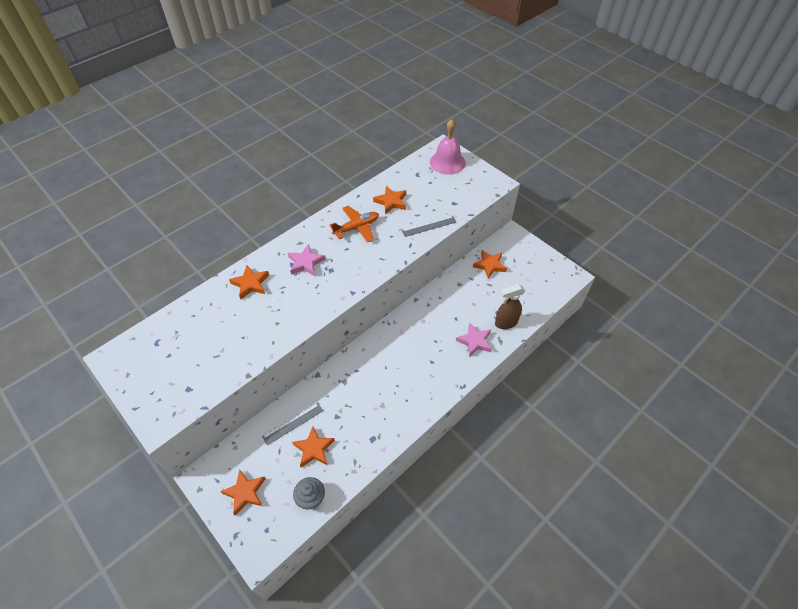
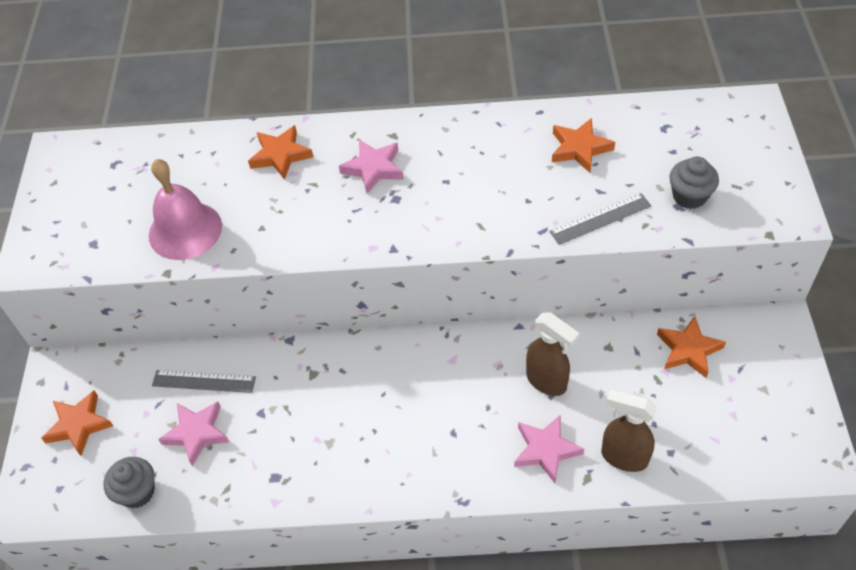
camera: 45 degrees right, 0 degrees up
orange star [292,427,335,468] -> pink star [158,402,229,466]
orange plane [330,206,379,242] -> none
grey ruler [401,215,456,237] -> grey ruler turned 45 degrees counterclockwise [549,193,651,245]
pink bell [430,119,466,175] -> pink bell moved to [149,159,222,260]
none -> brown spray bottle [526,312,580,396]
none -> grey cupcake [669,156,719,209]

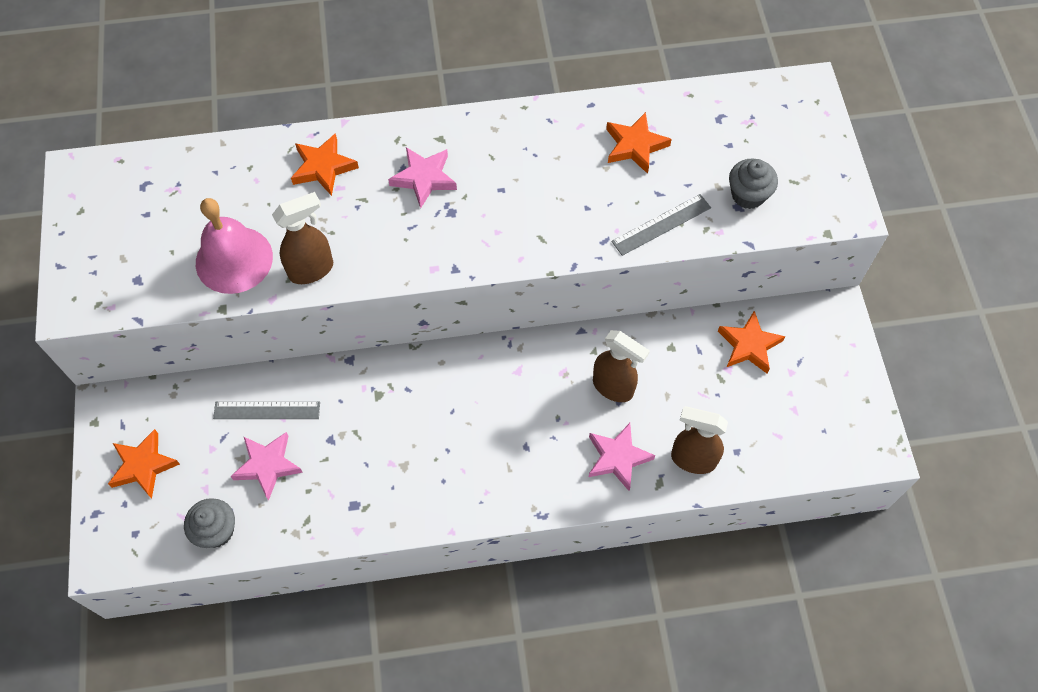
camera: 10 degrees left, 10 degrees up
none -> brown spray bottle [272,192,333,284]

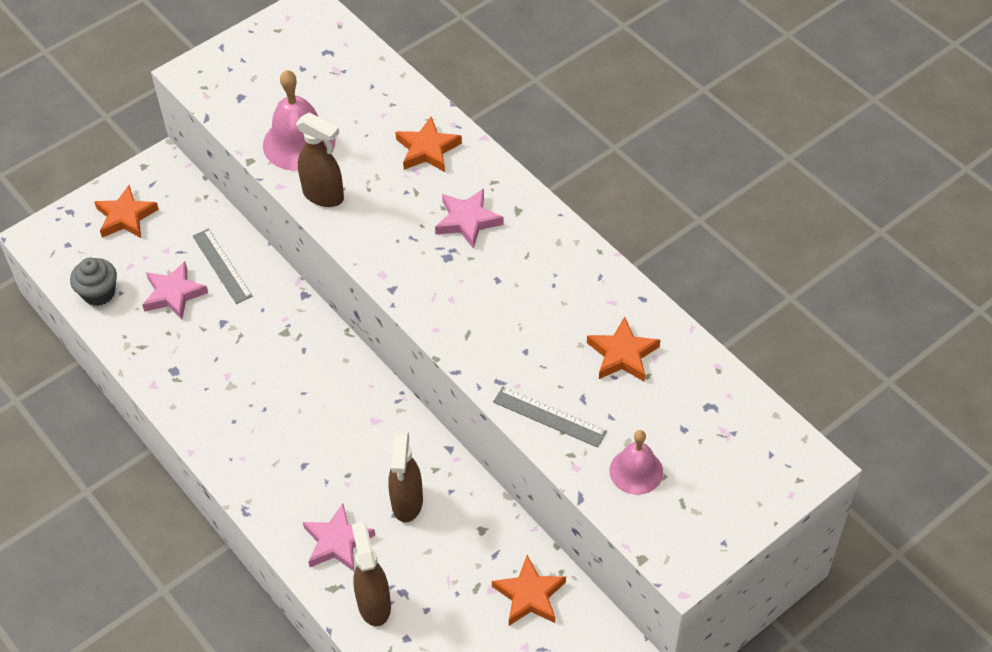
camera: 60 degrees right, 10 degrees down
grey cupcake [729,159,778,209] -> pink bell [610,430,663,495]

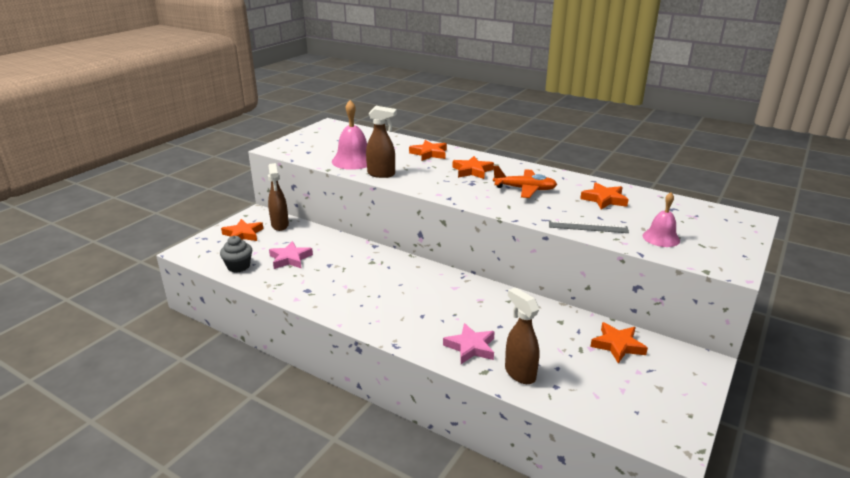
camera: 20 degrees left, 25 degrees down
grey ruler [193,229,253,304] -> none
brown spray bottle [388,431,423,522] -> brown spray bottle moved to [268,163,289,231]
pink star [435,188,504,249] -> orange star [453,156,494,179]
none -> orange plane [493,166,557,198]

